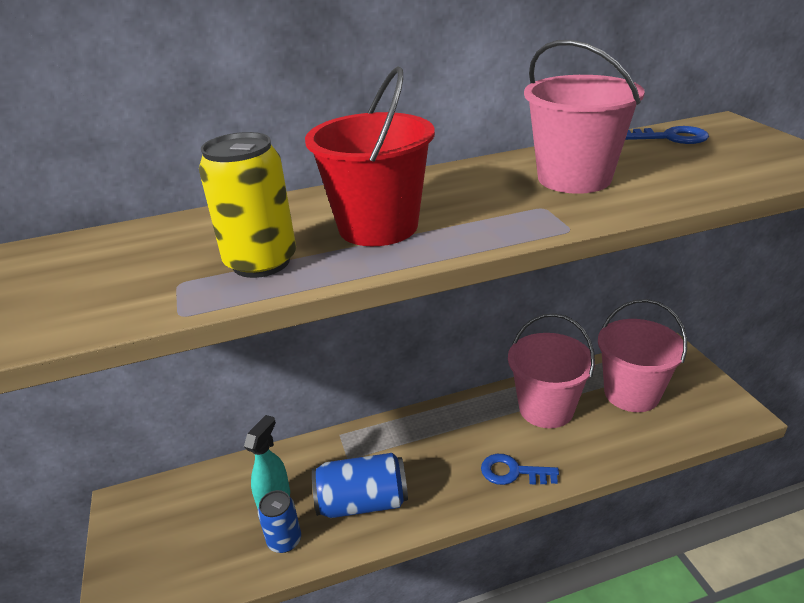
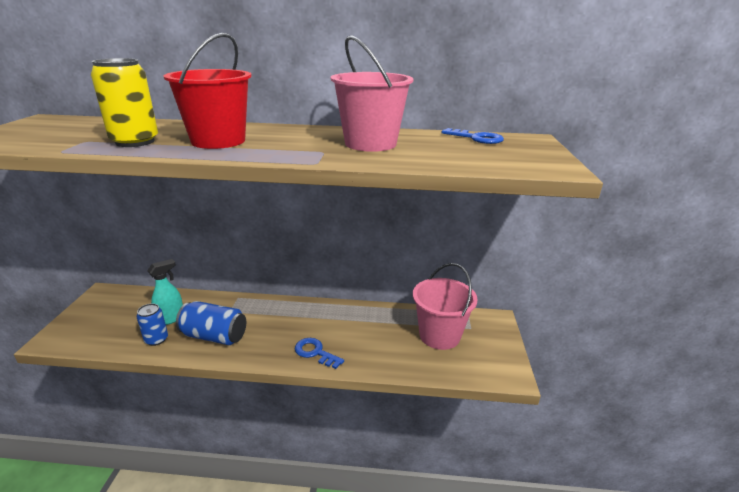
camera: 20 degrees right, 5 degrees down
pink bucket [508,313,595,428] -> none

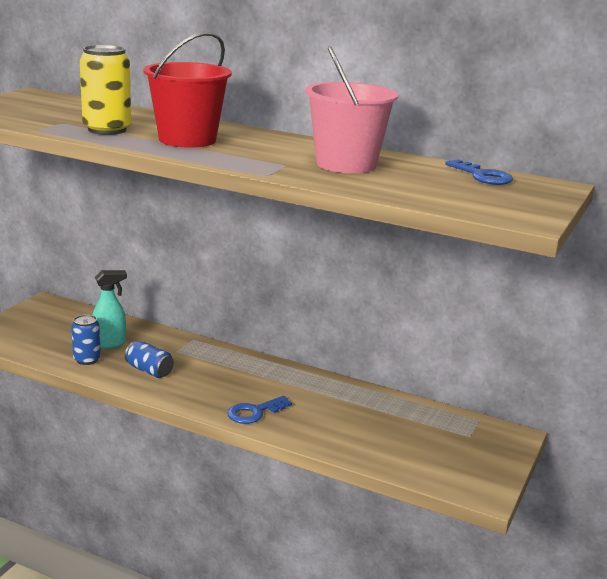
camera: 20 degrees right, 5 degrees down
blue can [176,301,246,345] -> blue can [125,341,174,378], size x0.63
blue key [295,338,344,369] -> blue key turned 90 degrees counterclockwise [227,396,292,424]
pink bucket [413,263,478,350] -> none

